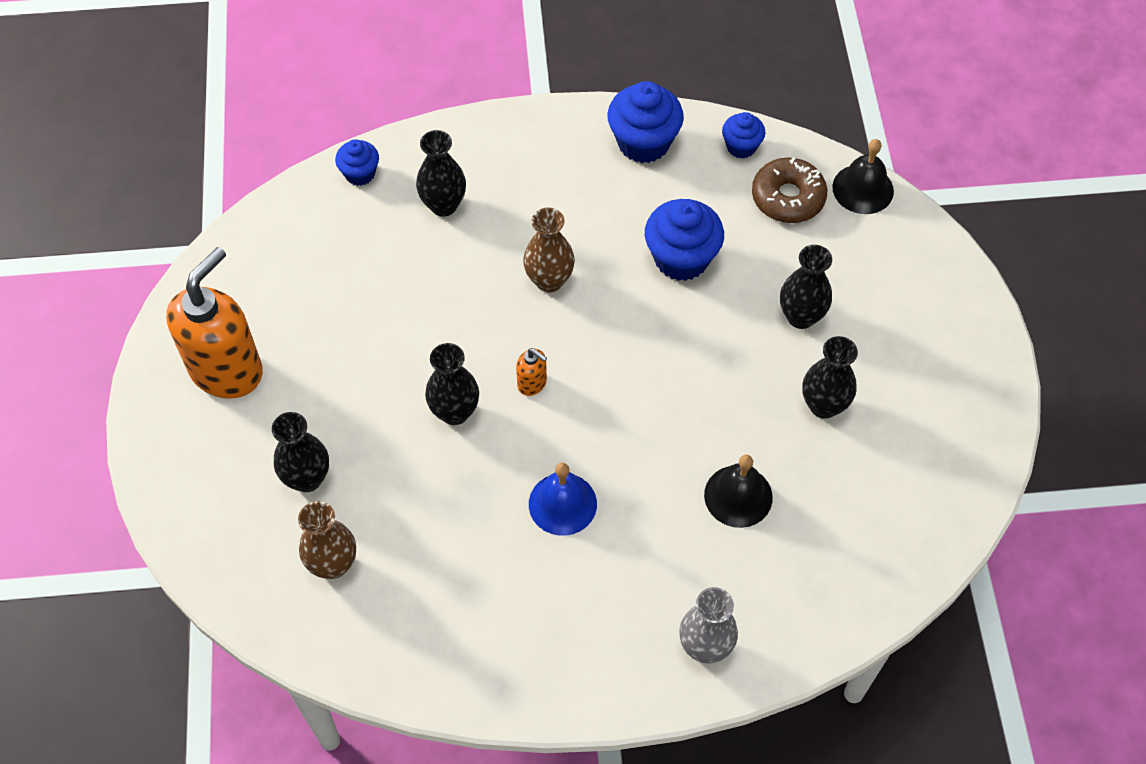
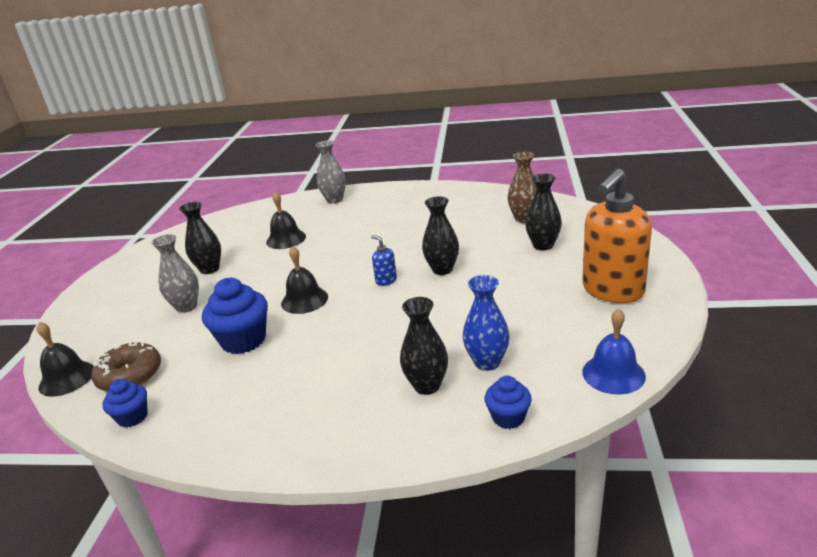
camera: 165 degrees left, 30 degrees down
orange soap dispenser [516,348,547,396] -> blue soap dispenser [371,235,397,286]
brown vase [523,207,575,293] -> none
blue bell [529,463,597,536] -> blue bell moved to [582,309,646,395]
blue cupcake [607,81,684,163] -> none
black vase [780,245,832,329] -> grey vase [151,234,199,313]
none -> black bell [281,246,328,314]
none -> blue vase [463,275,510,371]

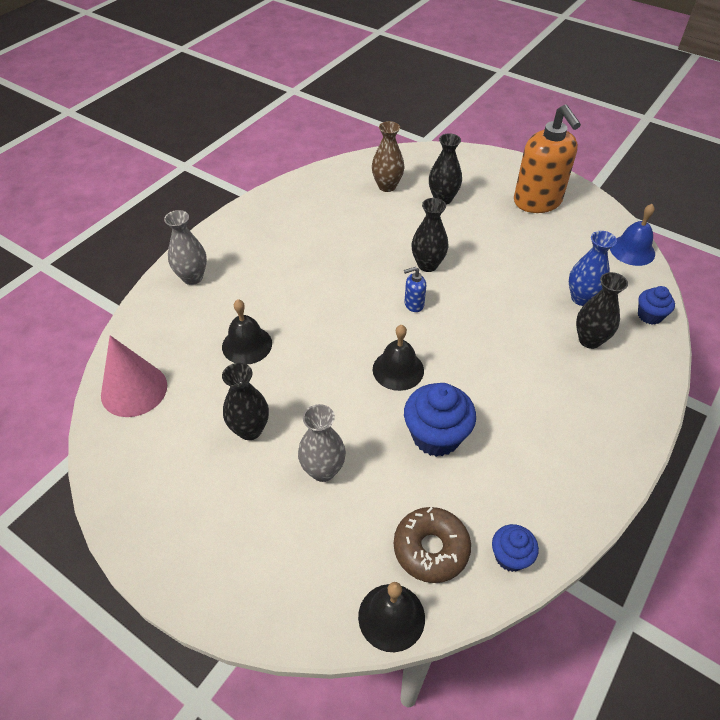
camera: 65 degrees left, 20 degrees up
none -> pink cone [101,335,167,417]

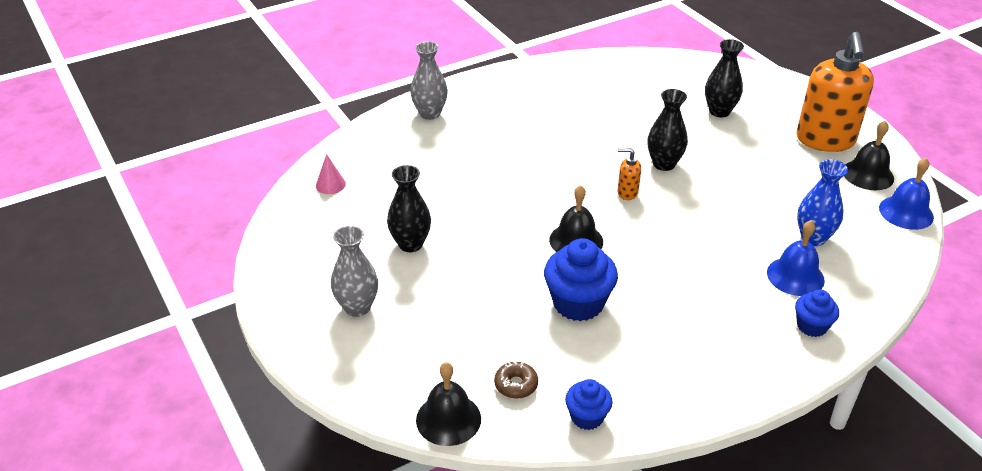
camera: 25 degrees right, 10 degrees down
pink cone [101,335,167,417] -> pink cone [316,154,346,194], size x0.48
black bell [222,299,272,364] -> black bell moved to [844,121,894,190]
grey vase [298,404,346,482] -> grey vase moved to [331,226,378,317]
brown vase [372,121,404,192] -> none
brown donut [394,507,471,583] -> brown donut [494,362,538,399], size x0.57
blue soap dispenser [404,267,426,312] -> orange soap dispenser [618,148,641,200]
black vase [576,272,628,349] -> blue bell [767,220,825,296]
blue cupcake [638,286,675,325] -> blue cupcake moved to [795,290,839,337]

